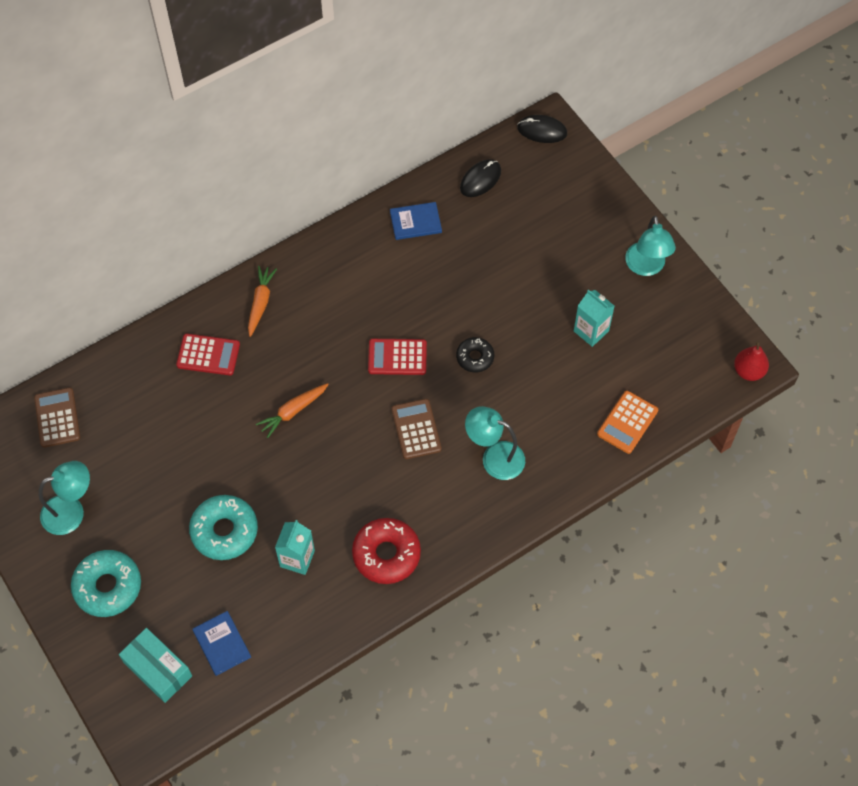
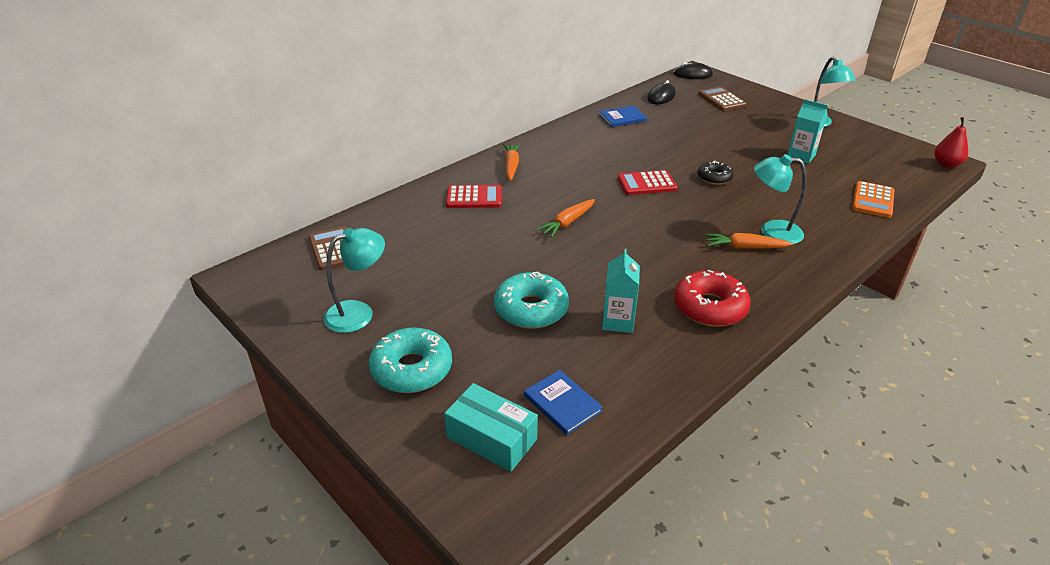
camera: 10 degrees left, 25 degrees down
brown calculator [392,399,441,459] -> brown calculator moved to [698,87,746,111]
none -> orange carrot [705,233,793,249]

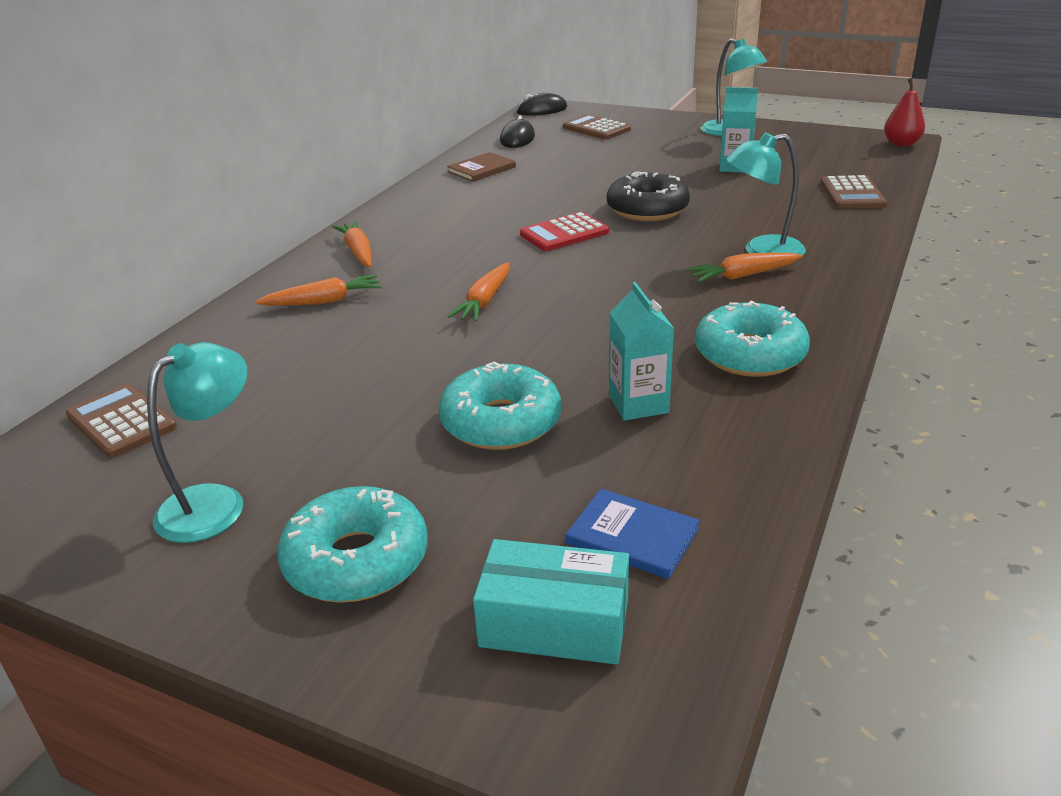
camera: 20 degrees left, 5 degrees down
red calculator [446,185,502,208] -> orange carrot [255,274,382,306]
blue book [599,106,647,127] -> brown book [447,152,516,182]
red donut [674,270,751,327] -> turquoise donut [695,301,810,377]
black donut [698,161,733,185] -> black donut [607,171,690,221], size x1.68
orange calculator [852,181,894,218] -> brown calculator [821,175,887,209]

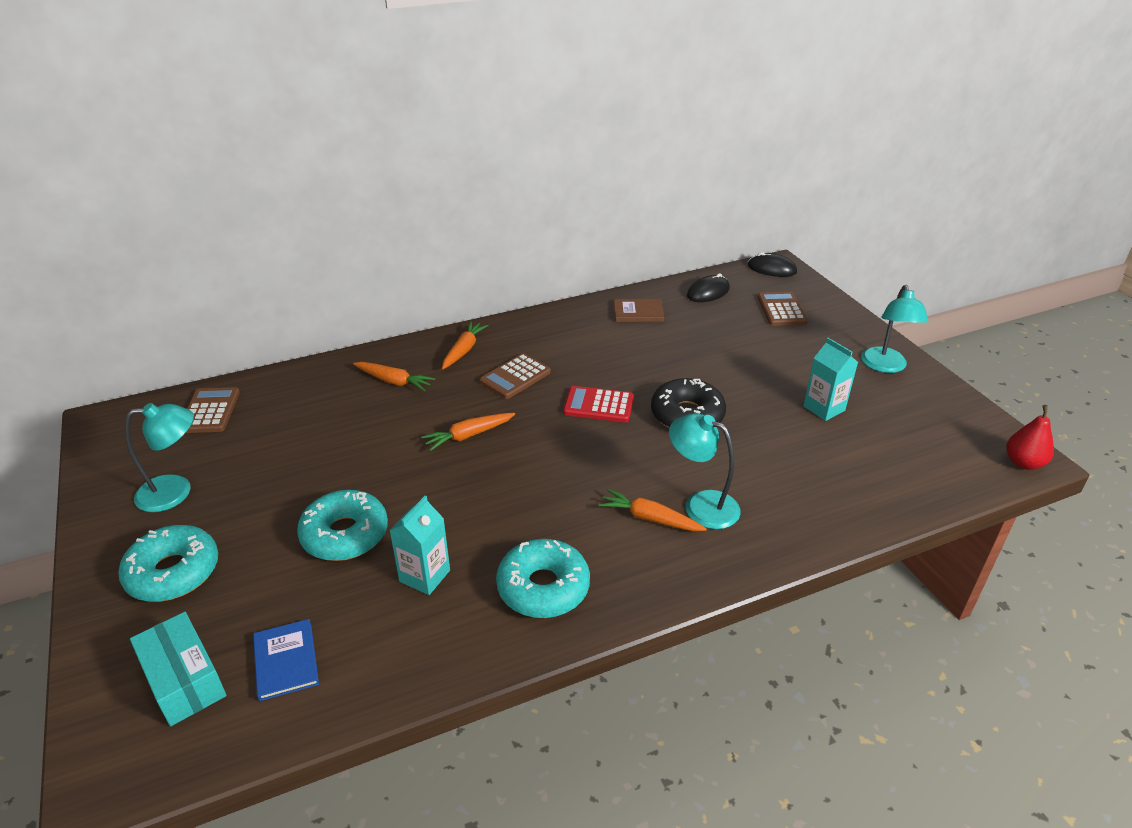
camera: 40 degrees right, 5 degrees up
brown calculator [821,175,887,209] -> brown calculator moved to [479,353,551,399]

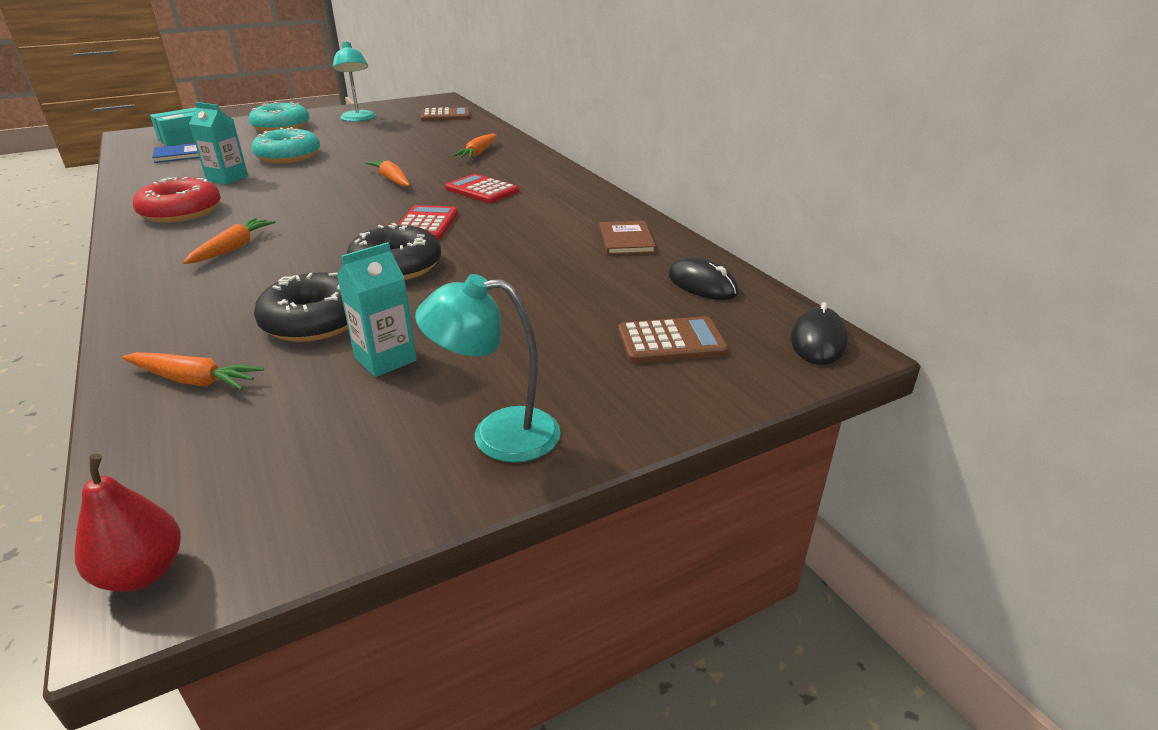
camera: 85 degrees right, 5 degrees down
orange carrot [442,321,489,369] -> orange carrot moved to [122,352,264,390]
brown calculator [479,353,551,399] -> red calculator [445,174,519,203]
turquoise donut [496,539,590,618] -> red donut [133,177,221,223]
turquoise lamp [669,413,740,529] -> none
none -> black donut [254,272,348,342]

